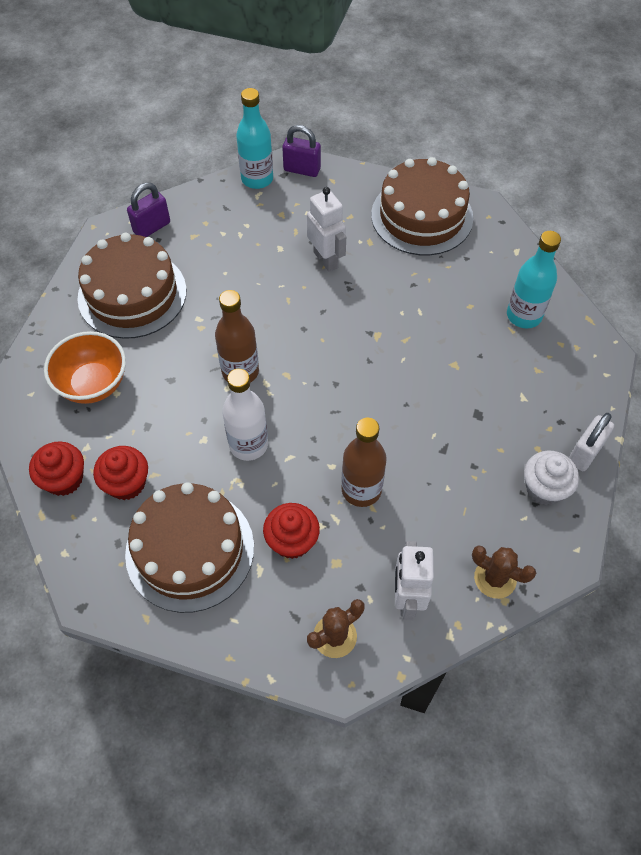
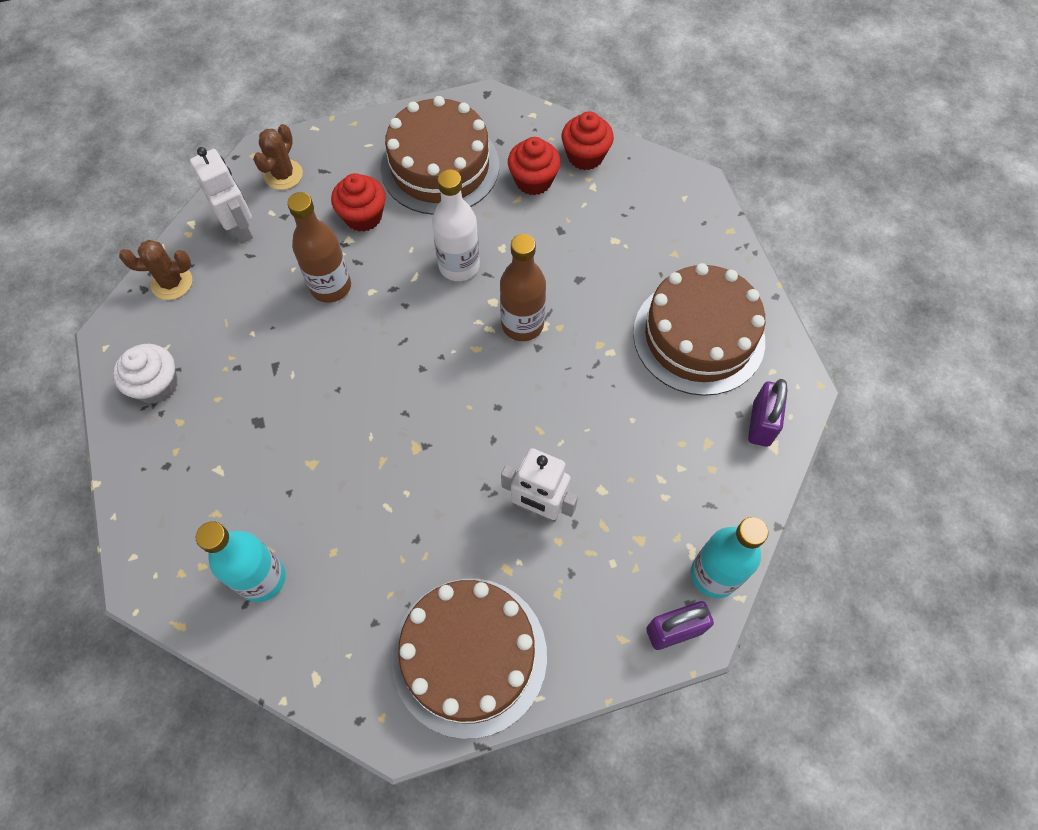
camera: 145 degrees right, 5 degrees up
orange bowl [44,331,126,404] -> none
white padlock [569,413,614,471] -> none

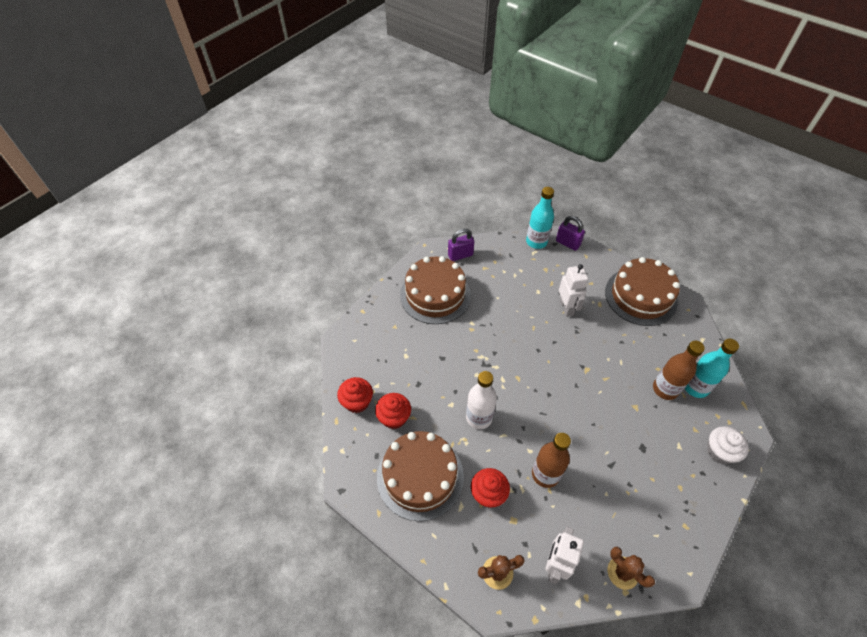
camera: 125 degrees left, 10 degrees down
white cupcake [113,344,178,404] -> white cupcake moved to [707,426,749,464]
brown bottle [500,234,546,341] -> brown bottle moved to [653,341,705,400]

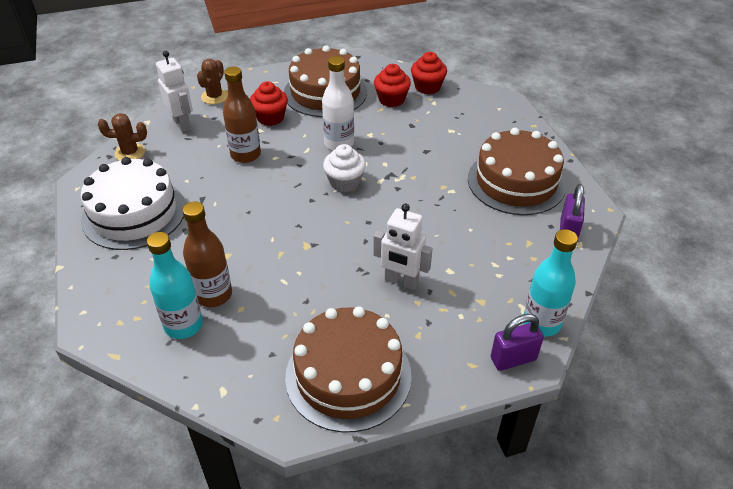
camera: 125 degrees right, 10 degrees down
white cupcake [707,426,749,464] -> white cupcake moved to [323,144,366,192]
none -> white cake [81,157,186,250]

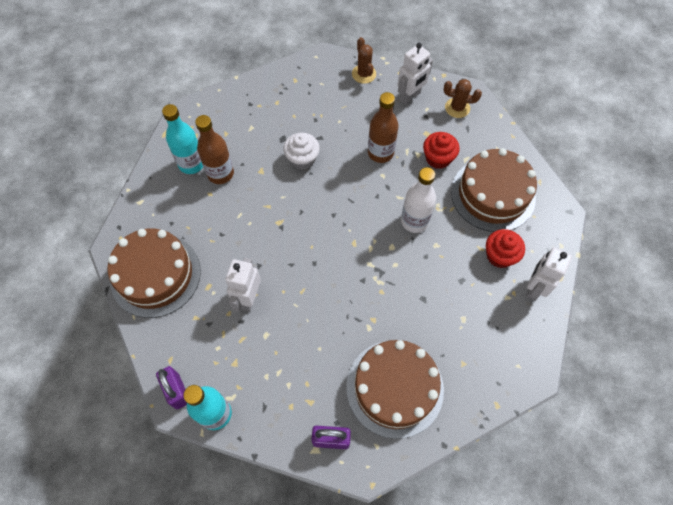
camera: 80 degrees right, 20 degrees up
white cake [81,157,186,250] -> none
white cupcake [323,144,366,192] -> white cupcake moved to [284,133,320,170]
red cupcake [411,52,447,94] -> white robot [526,247,572,301]

